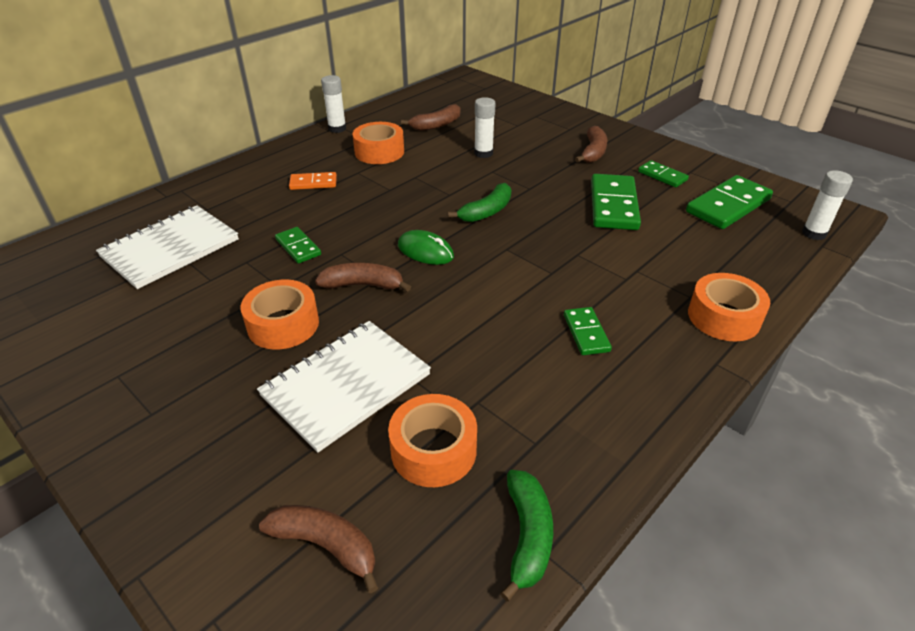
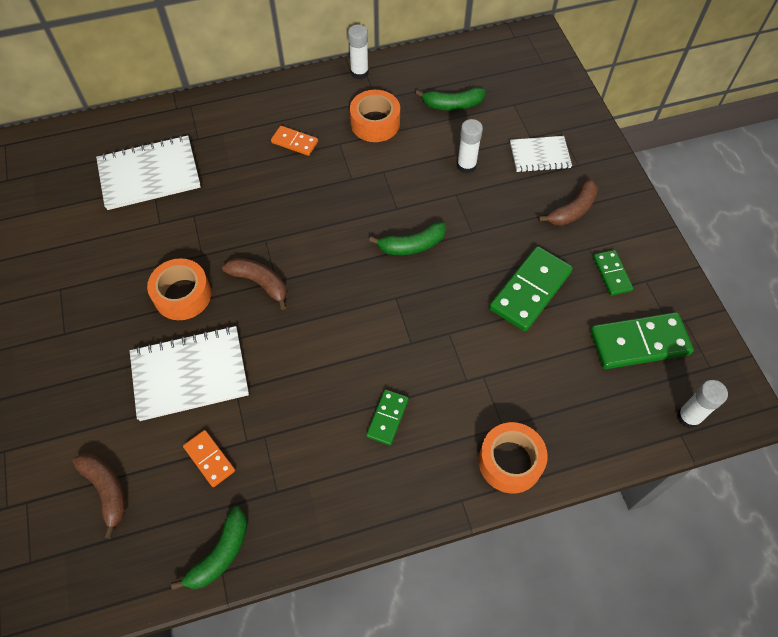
camera: 30 degrees right, 20 degrees up
green domino [275,227,321,264] -> none
orange tape [388,394,477,487] -> orange domino [183,430,235,487]
green mouse [398,230,454,265] -> none
brown banana [401,104,460,131] -> green banana [415,87,485,110]
none -> white notebook [510,136,572,172]

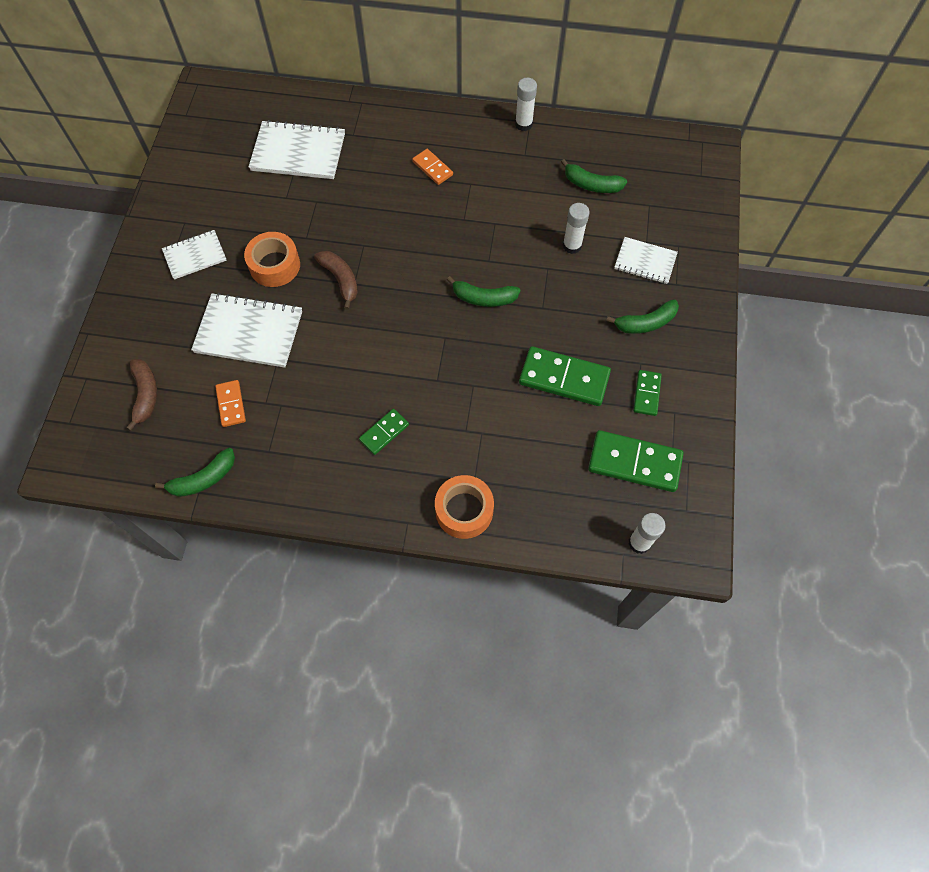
camera: 25 degrees right, 5 degrees up
orange tape [350,90,400,142] -> none
green domino [489,246,573,331] -> green domino turned 45 degrees clockwise [519,346,611,406]
brown banana [538,178,598,226] -> green banana [606,299,679,334]
none -> white notebook [162,230,227,280]

